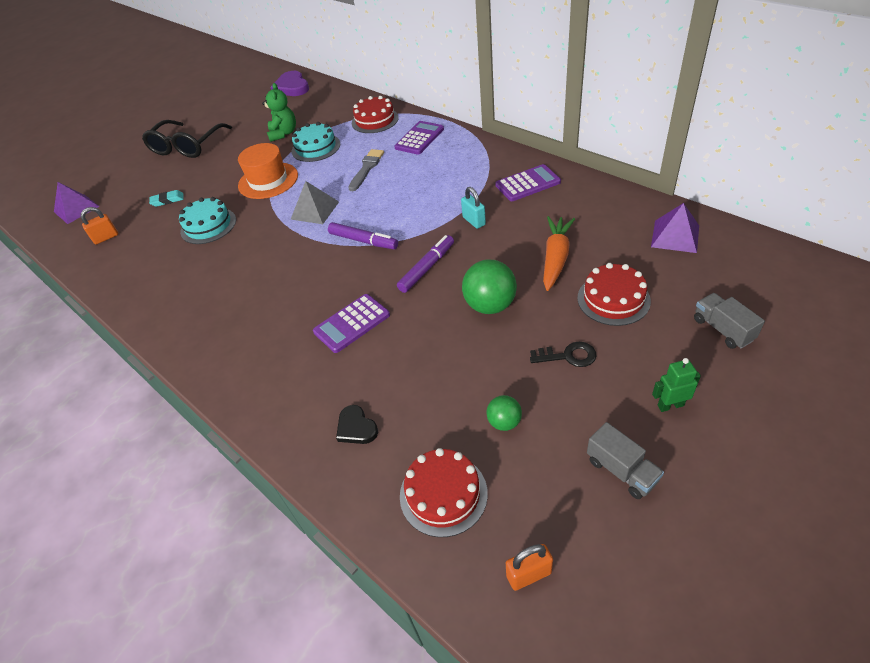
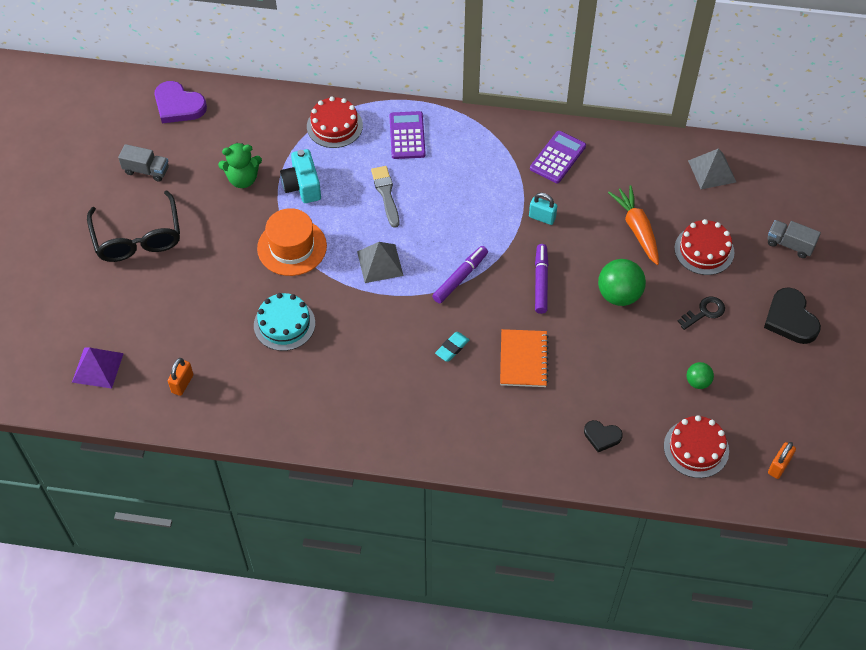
camera: 40 degrees left, 10 degrees up
turquoise eraser [149,190,184,207] -> turquoise eraser moved to [435,332,470,362]
green teddy bear [262,83,296,142] -> green teddy bear turned 120 degrees clockwise [218,143,262,188]
turquoise cake [292,122,340,162] -> turquoise camera [280,149,321,203]
purple calculator [313,294,390,353] -> orange notebook [500,329,549,387]
purple marker [328,222,398,249] -> purple marker turned 45 degrees counterclockwise [432,246,488,303]
grey truck [587,422,664,499] -> grey truck moved to [118,144,169,182]
purple pyramid [651,203,699,253] -> grey pyramid [688,148,736,189]
green robot [652,358,701,412] -> black heart [764,287,821,344]

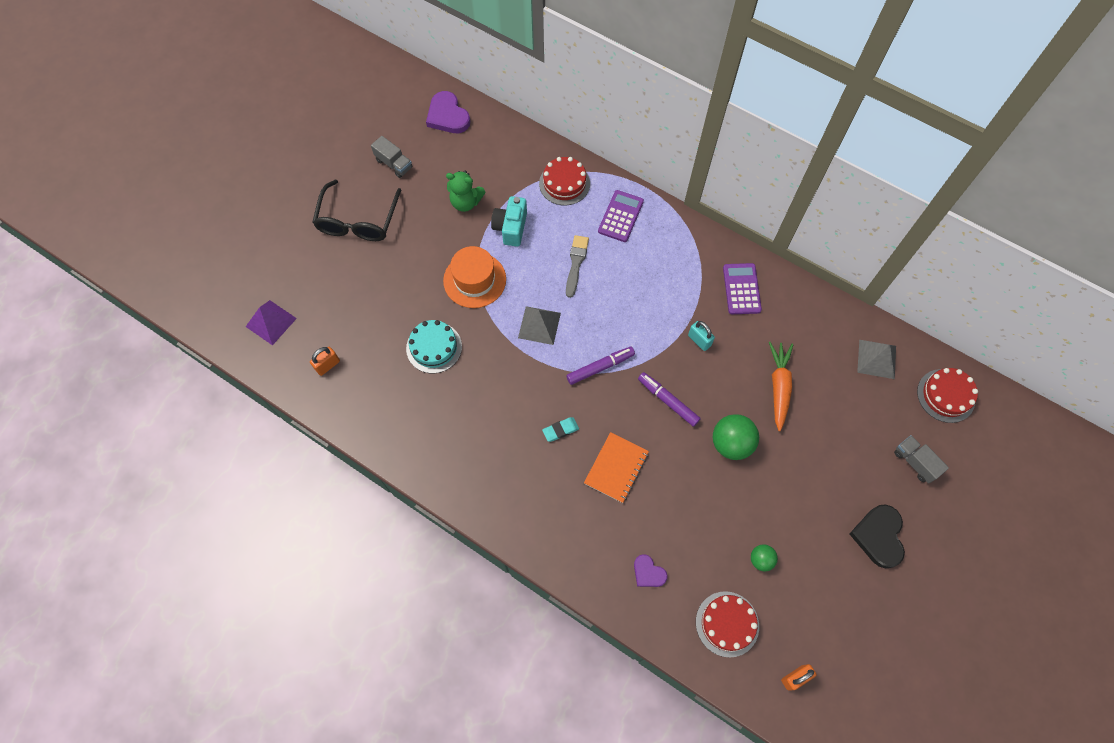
camera: 25 degrees right, 10 degrees up
purple calculator [530,131,586,183] -> purple calculator turned 60 degrees counterclockwise [723,263,762,314]
purple marker [535,244,548,314] -> purple marker turned 75 degrees counterclockwise [638,372,701,427]
black heart [584,420,623,452] -> purple heart [634,554,667,587]
red cake [674,219,734,275] -> red cake moved to [917,368,978,423]
black key [677,297,725,330] -> none

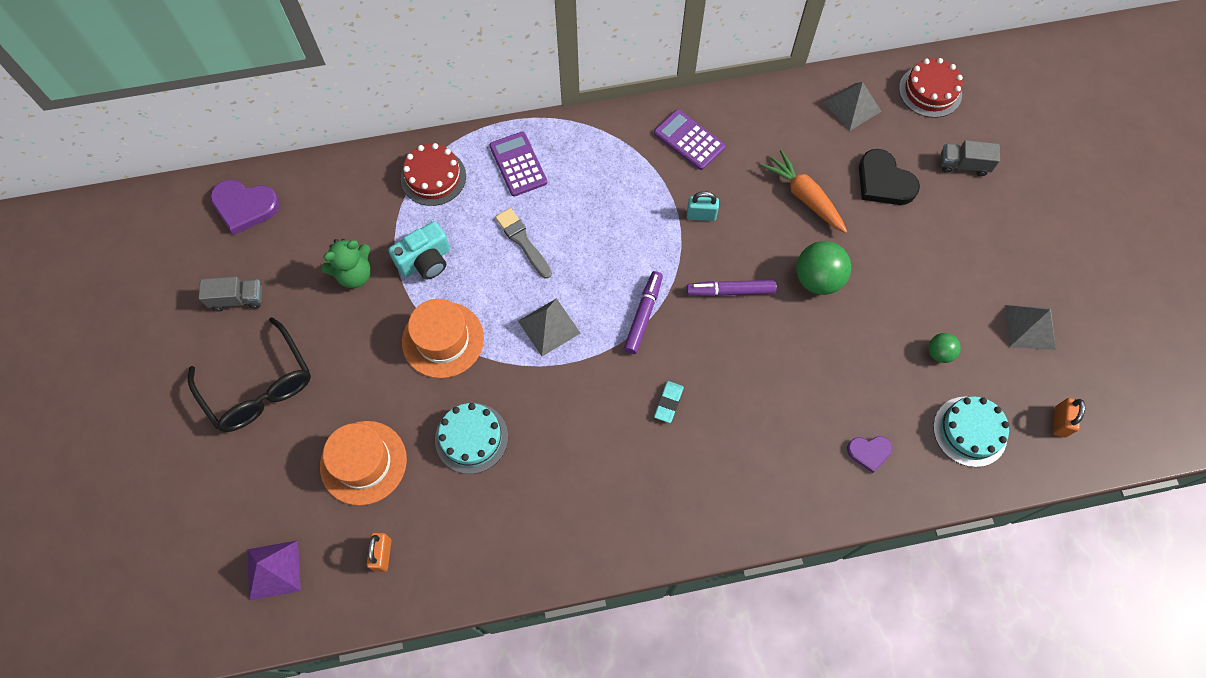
camera: 45 degrees left, 0 degrees up
turquoise camera [491,196,527,247] -> turquoise camera turned 90 degrees counterclockwise [388,221,450,279]
orange notebook [584,432,649,503] -> none
red cake [696,591,759,658] -> turquoise cake [933,396,1009,467]
black heart [849,505,905,568] -> black heart moved to [859,149,920,205]
none -> orange hat [320,421,407,506]
none -> grey pyramid [1005,305,1056,350]

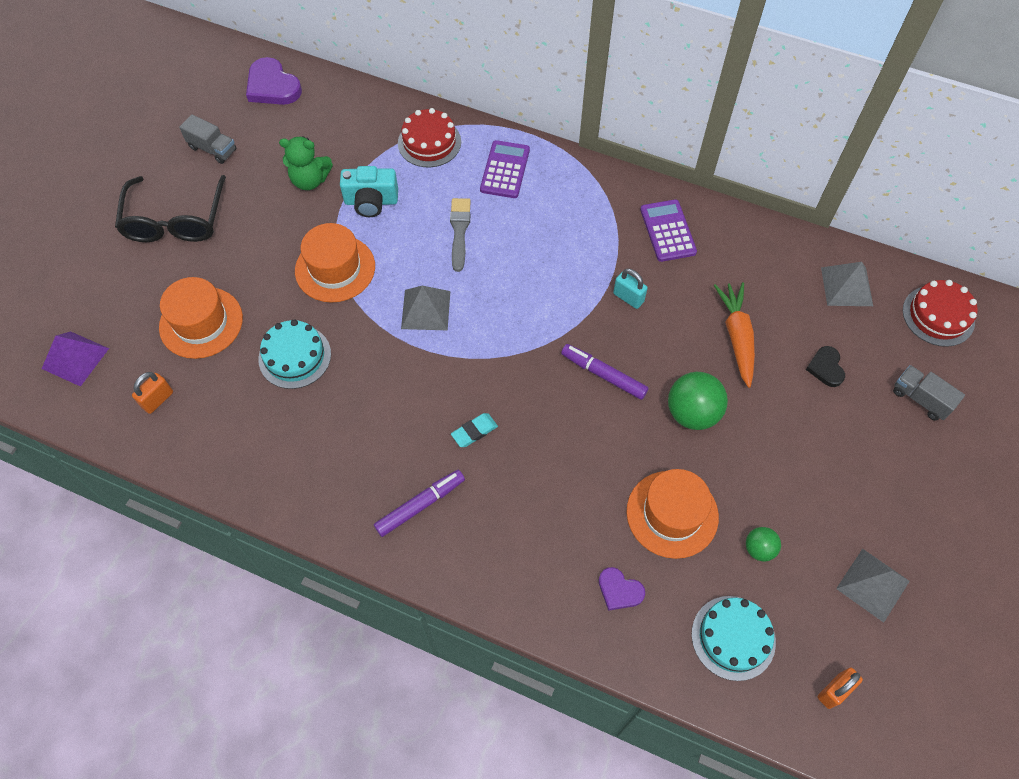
camera: 35 degrees right, 5 degrees down
purple marker [624,271,663,354] -> purple marker moved to [374,470,465,537]
black heart [859,149,920,205] -> black heart [806,346,845,387], size x0.59
none -> orange hat [627,469,719,559]

